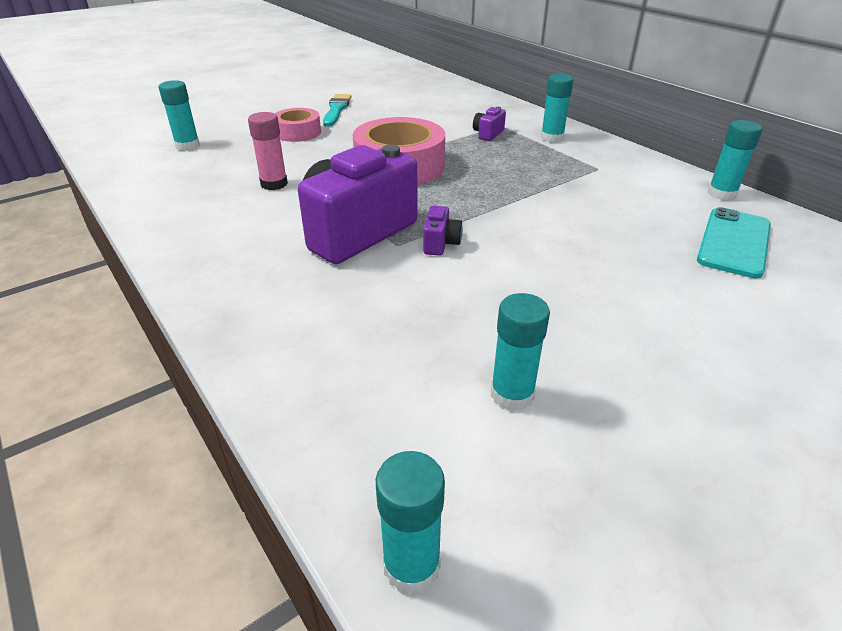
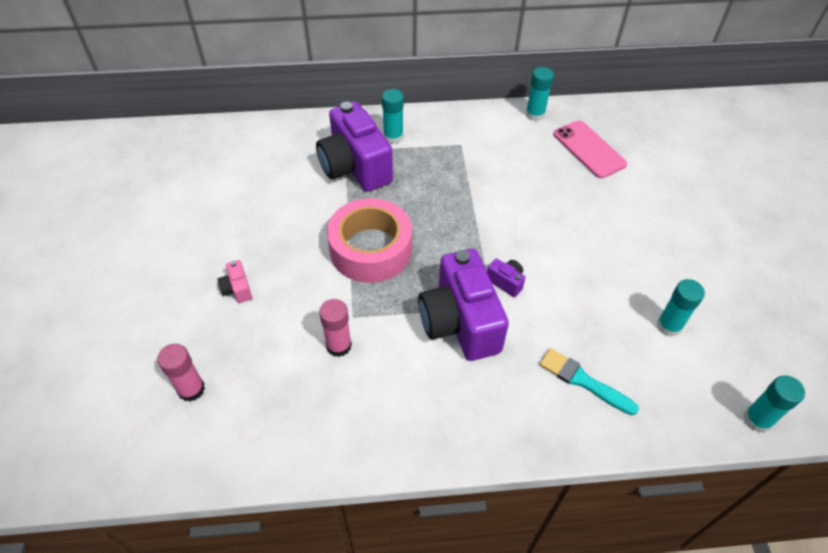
camera: 60 degrees left, 15 degrees up
turquoise glue stick [159,80,200,151] -> pink glue stick [157,344,205,402]
pink tape [275,108,321,142] -> pink camera [217,260,252,303]
turquoise brush [323,94,352,127] -> turquoise brush moved to [539,348,639,415]
purple camera [473,107,506,141] -> purple camera [316,101,393,192], size x2.45
turquoise phone [697,207,771,278] -> pink phone [554,120,627,178]

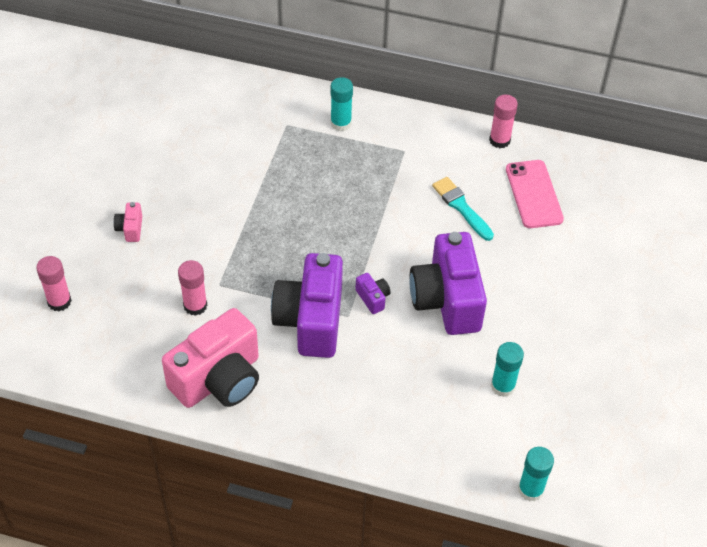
camera: 20 degrees right, 0 degrees up
purple camera [316,101,393,192] -> purple camera moved to [410,232,487,335]
pink tape [327,198,412,283] -> none
turquoise glue stick [526,67,554,121] -> pink glue stick [489,95,518,148]
turquoise brush [539,348,639,415] -> turquoise brush moved to [432,177,494,241]
none -> pink camera [162,308,259,408]

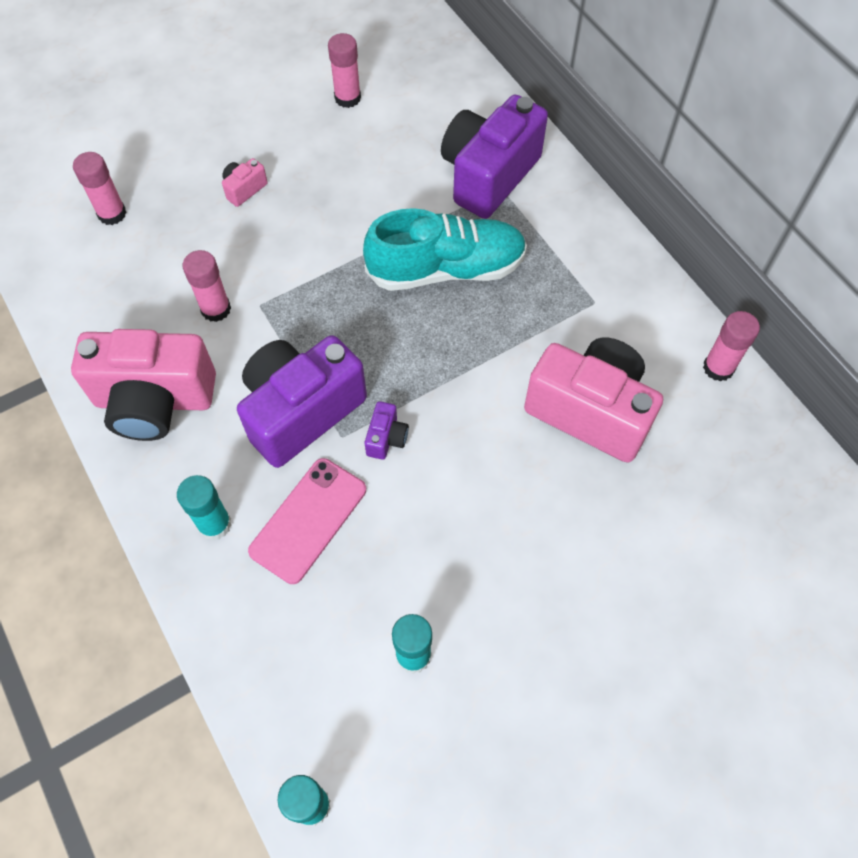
camera: 45 degrees right, 10 degrees up
turquoise glue stick [330,77,353,131] -> turquoise glue stick moved to [177,475,232,541]
purple camera [410,232,487,335] -> purple camera moved to [441,95,548,219]
turquoise brush [432,177,494,241] -> pink camera [524,337,663,463]
pink phone [506,160,564,228] -> pink phone moved to [248,458,366,584]
none -> pink glue stick [328,33,361,108]
none -> turquoise shoe [363,208,527,291]

